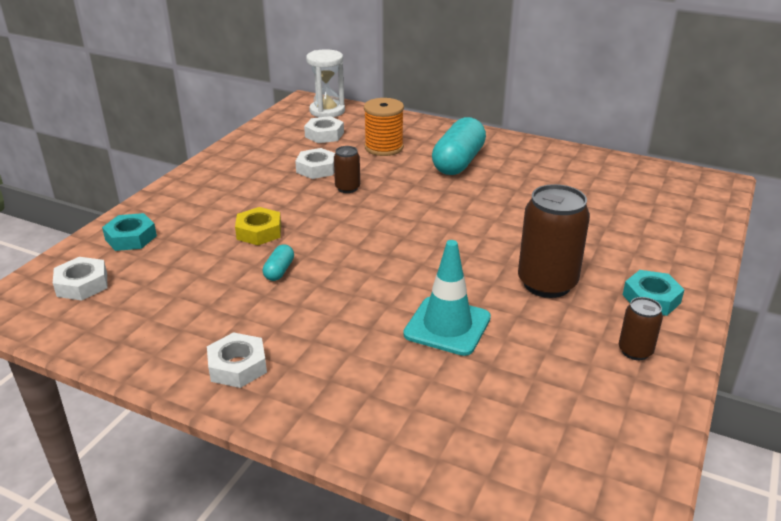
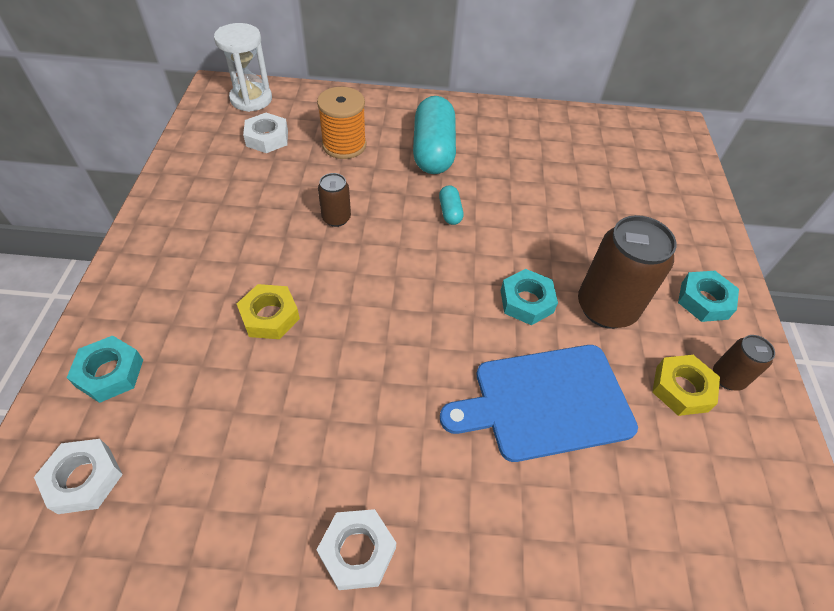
camera: 25 degrees left, 20 degrees up
turquoise capsule [263,244,294,281] -> turquoise capsule moved to [439,185,464,225]
white nut [295,148,335,179] -> none
turquoise traffic cone [403,240,491,356] -> blue cutting board [440,345,638,462]
none -> turquoise nut [501,269,558,325]
none -> yellow nut [652,355,720,416]

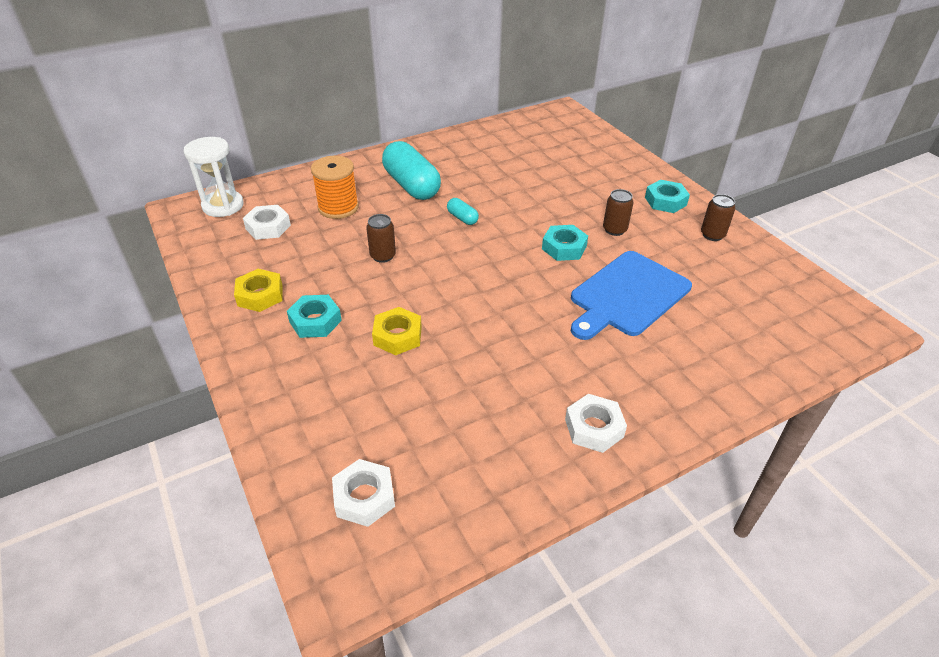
camera: 30 degrees left, 10 degrees down
turquoise nut [67,335,143,403] -> turquoise nut moved to [287,295,342,338]
brown can [578,215,677,329] -> brown can [603,189,634,236], size x0.51
yellow nut [652,355,720,416] -> yellow nut moved to [234,269,283,312]

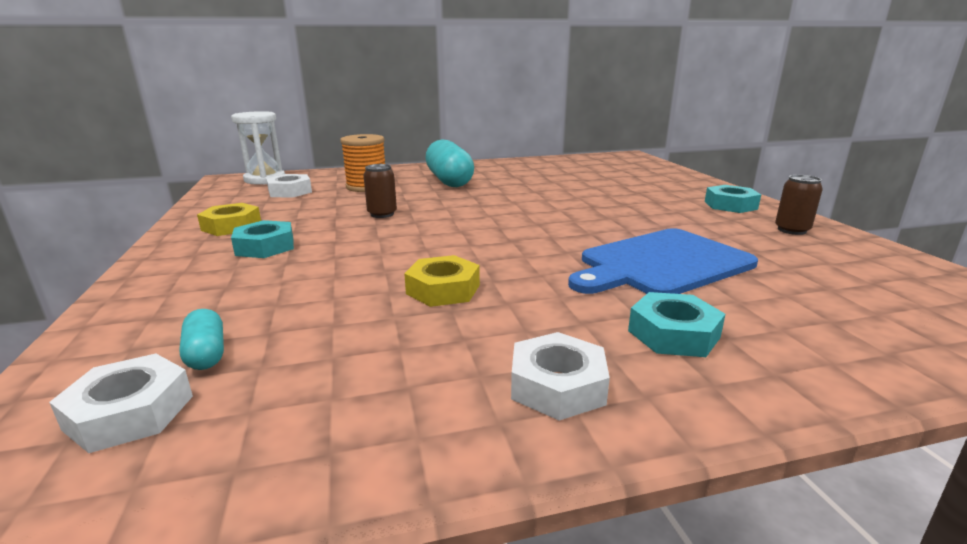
camera: 15 degrees right, 20 degrees down
yellow nut [372,307,422,355] -> yellow nut moved to [404,255,480,307]
turquoise capsule [447,198,479,225] -> turquoise capsule moved to [179,309,224,370]
turquoise nut [542,225,588,261] -> turquoise nut moved to [628,292,725,357]
brown can [603,189,634,236] -> none

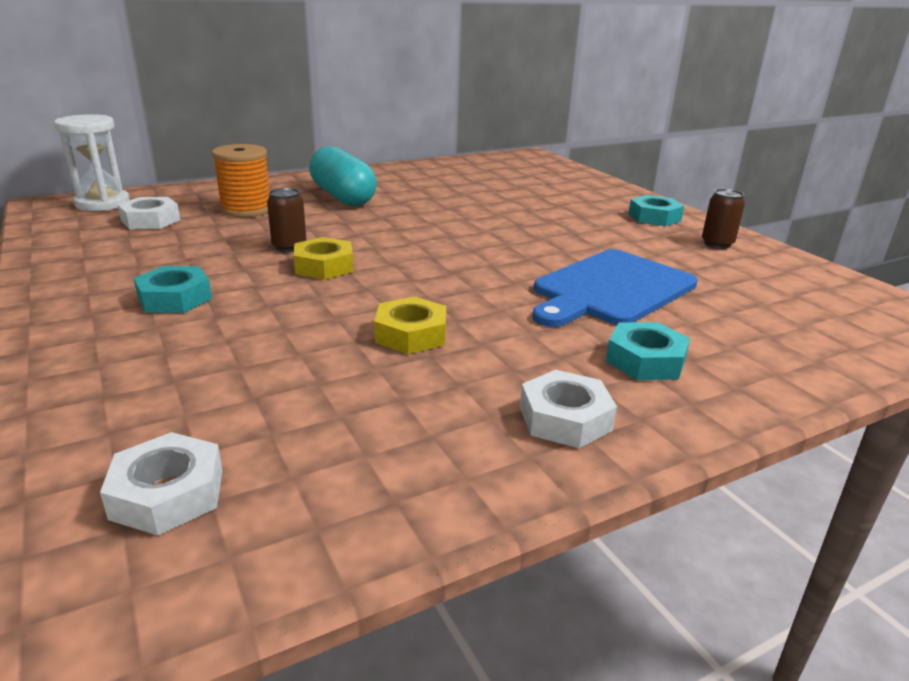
camera: 15 degrees left, 5 degrees up
turquoise capsule [179,309,224,370] -> none
yellow nut [197,203,261,236] -> yellow nut moved to [294,237,353,280]

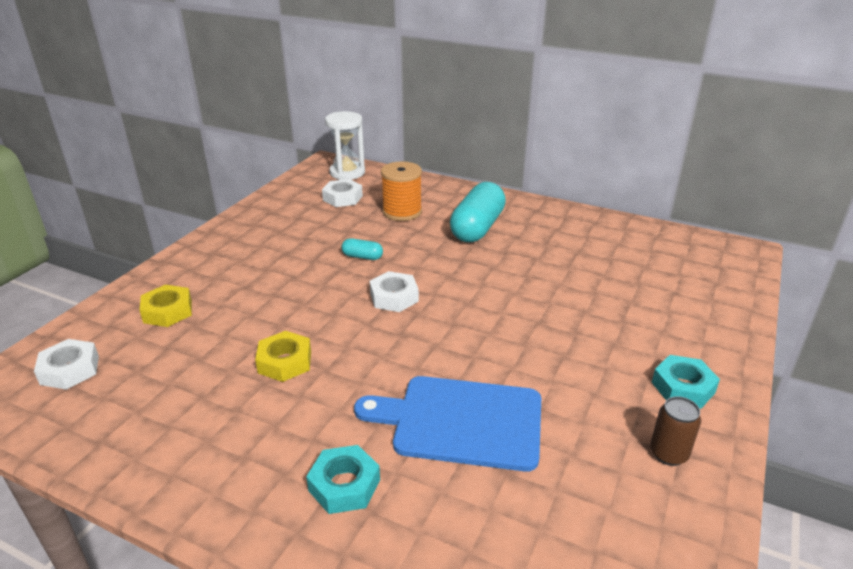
camera: 55 degrees right, 5 degrees up
turquoise nut [134,266,212,313] -> none
brown can [267,188,307,252] -> turquoise capsule [341,238,383,260]
yellow nut [294,237,353,280] -> yellow nut moved to [140,285,192,327]
white nut [520,370,617,448] -> white nut moved to [370,271,419,312]

